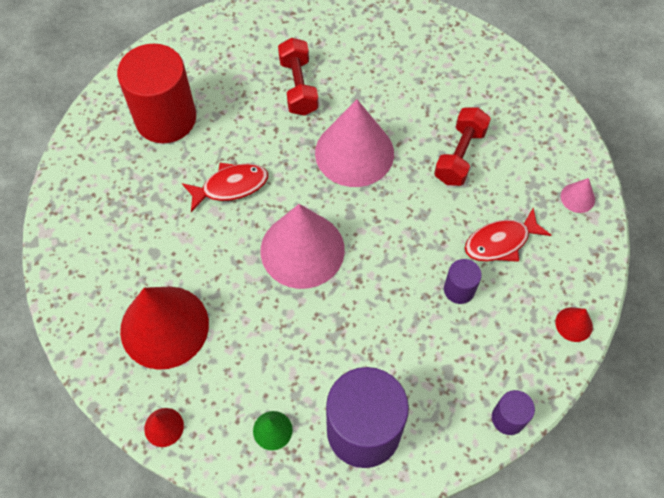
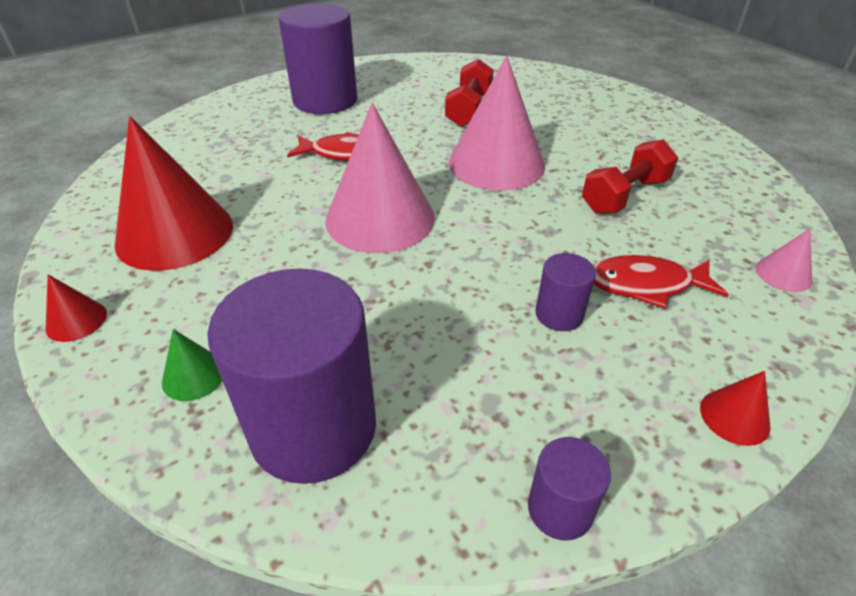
camera: 25 degrees right, 20 degrees down
red cylinder [117,44,196,143] -> purple cylinder [279,3,357,114]

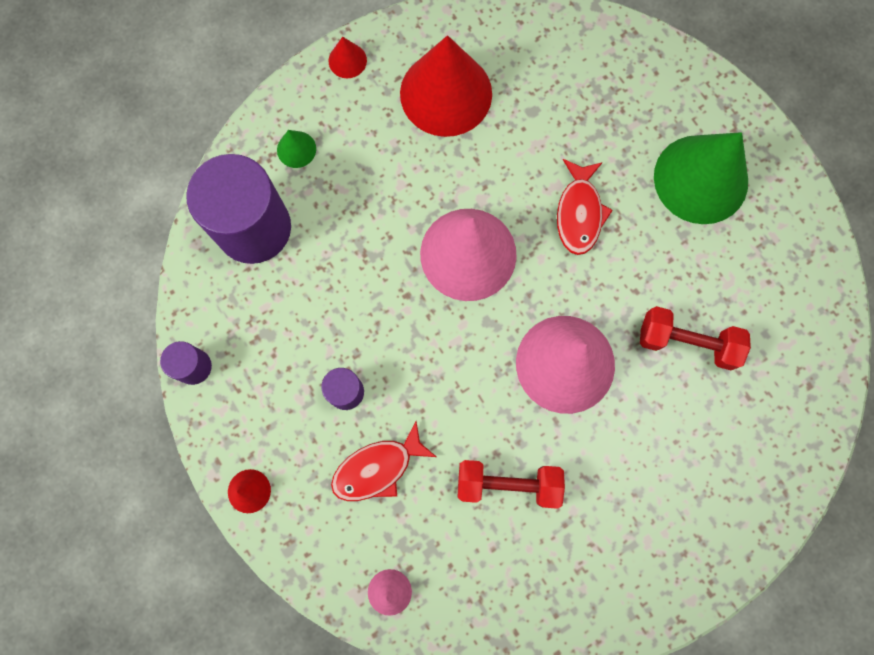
camera: 90 degrees right, 35 degrees up
purple cylinder [279,3,357,114] -> green cone [654,132,748,224]
red dumbbell [582,139,679,214] -> red dumbbell turned 45 degrees counterclockwise [457,460,565,509]
red fish [593,255,729,308] -> red fish turned 120 degrees counterclockwise [331,421,437,501]

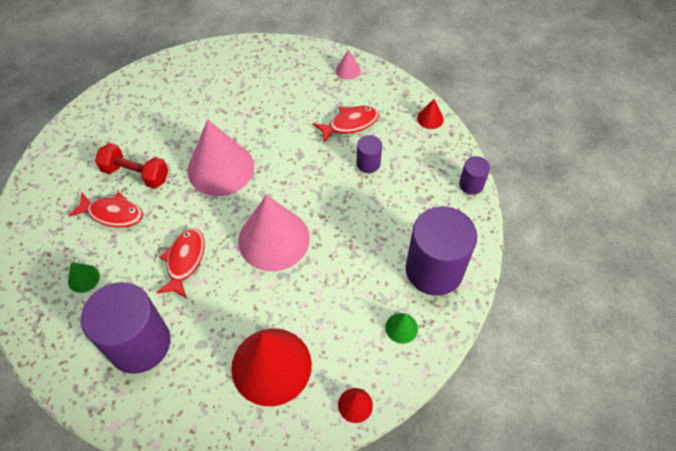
camera: 175 degrees left, 20 degrees down
red dumbbell [457,460,565,509] -> none
green cone [654,132,748,224] -> green cone [68,262,100,293], size x0.42
none -> red fish [68,192,143,227]
none -> purple cylinder [81,282,170,374]

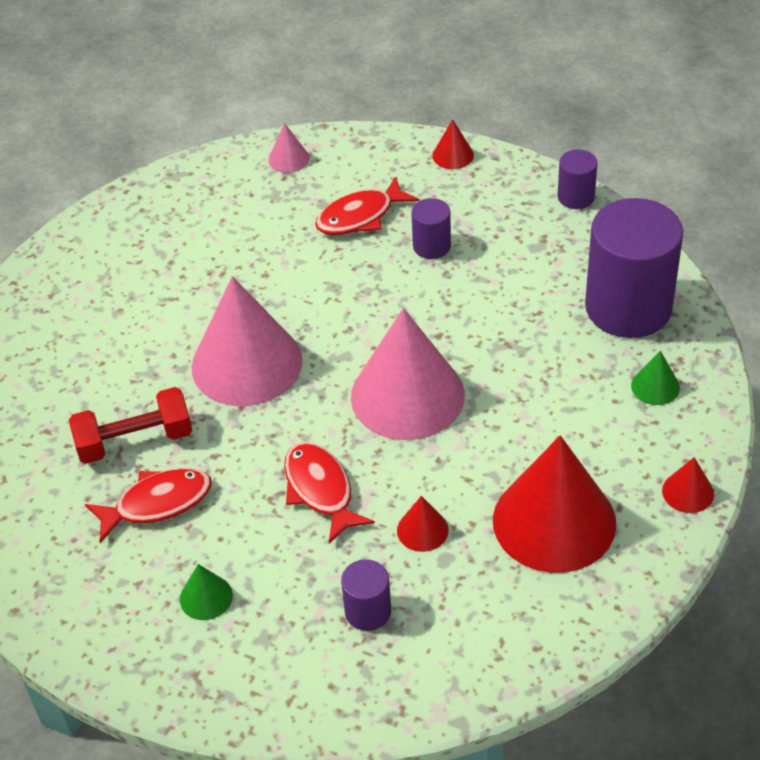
camera: 35 degrees left, 10 degrees down
purple cylinder [81,282,170,374] -> purple cylinder [341,559,391,631], size x0.46
red fish [313,106,379,143] -> red fish turned 150 degrees counterclockwise [315,176,419,235]
none -> red cone [397,496,449,552]

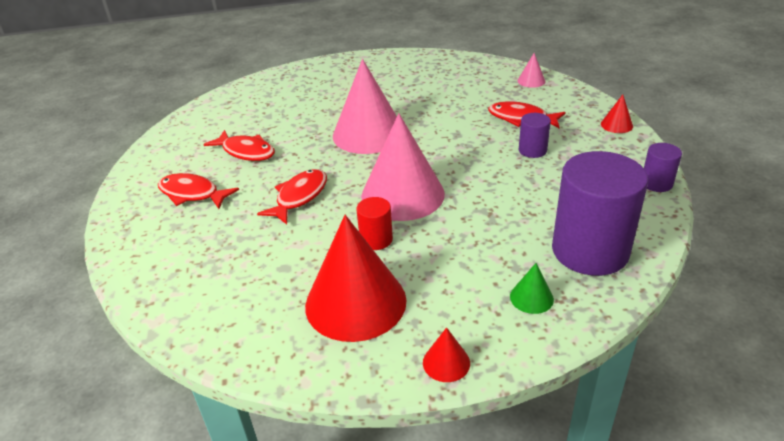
camera: 55 degrees right, 10 degrees down
red dumbbell [69,387,192,464] -> none
green cone [180,564,233,620] -> red fish [158,173,239,209]
purple cylinder [341,559,391,631] -> none
red cone [397,496,449,552] -> none
none -> red cylinder [356,197,393,250]

